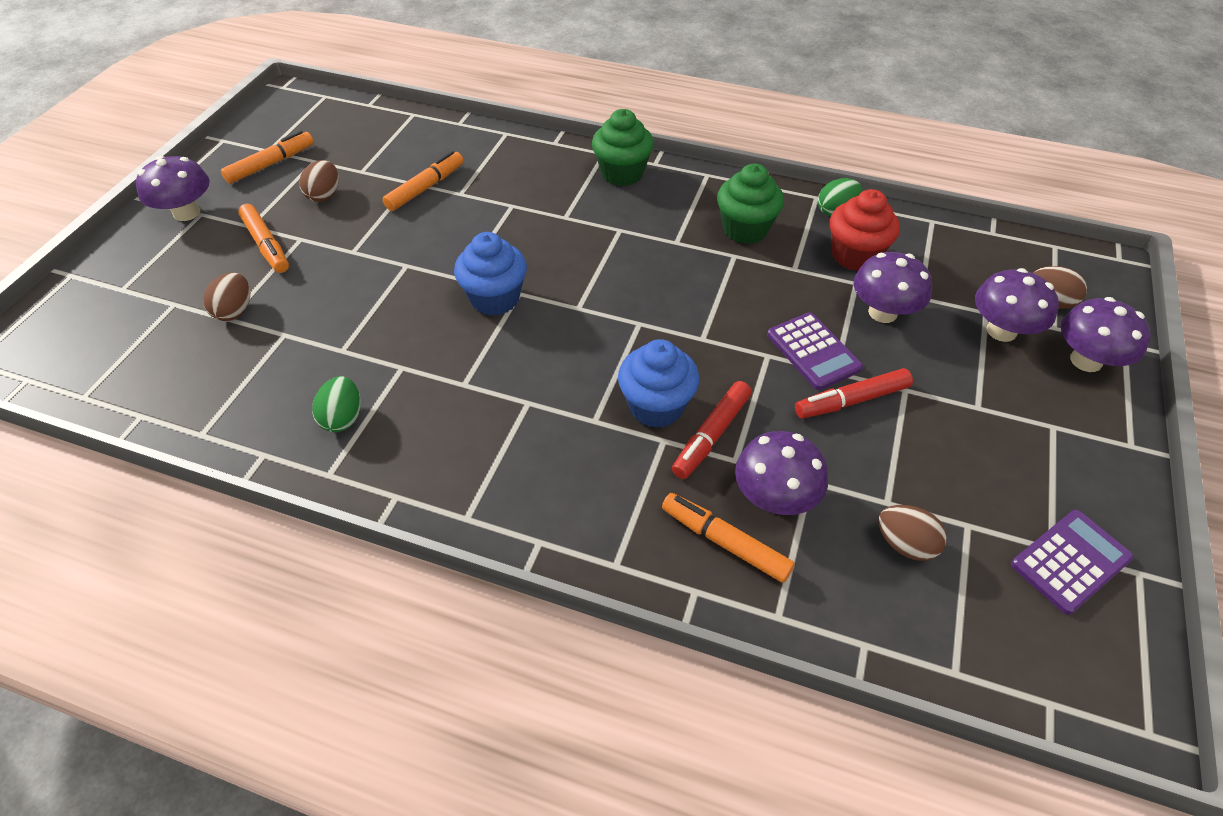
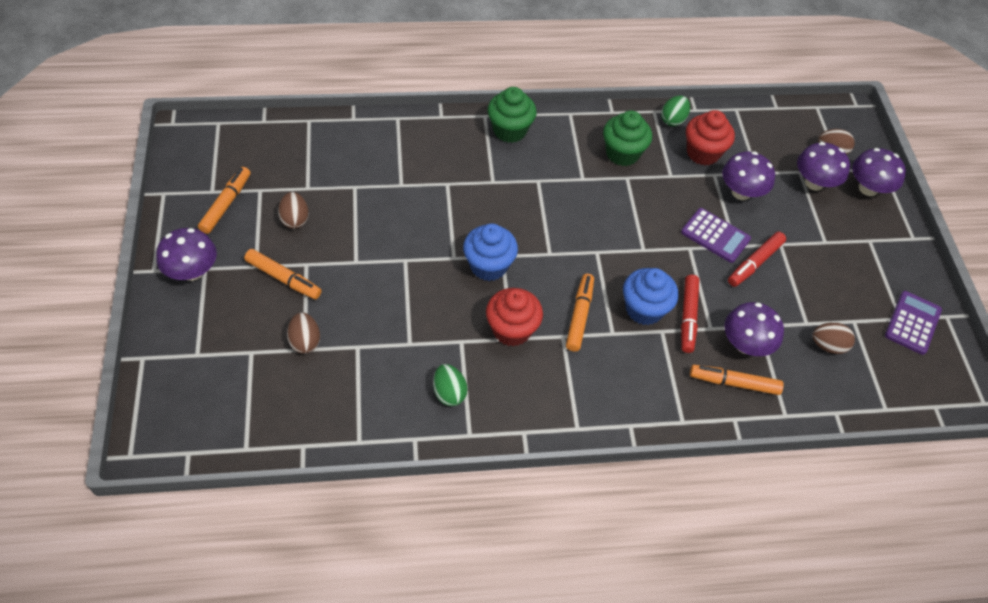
camera: 30 degrees left, 5 degrees up
orange marker [383,151,464,211] -> orange marker moved to [566,274,594,352]
none -> red cupcake [486,288,543,346]

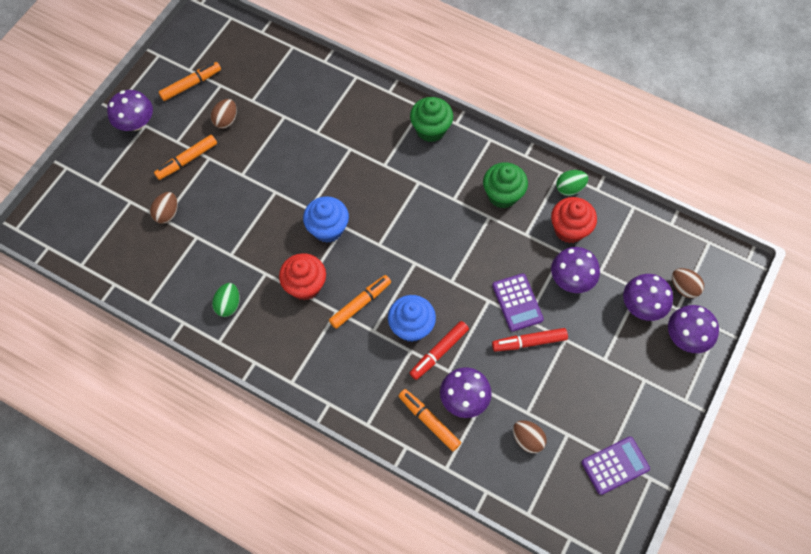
camera: 40 degrees right, 10 degrees up
orange marker [244,249,322,299] -> orange marker turned 75 degrees clockwise [154,135,217,180]

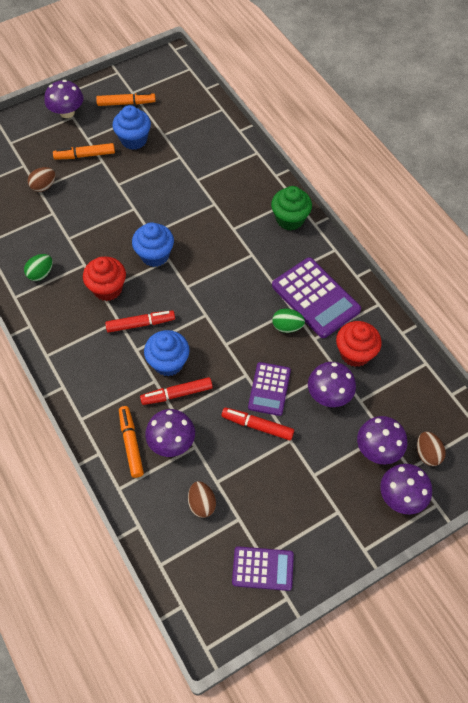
camera: 30 degrees right, 5 degrees down
brown egg [211,99,237,129] -> blue cupcake [112,105,151,150]
orange marker [329,275,391,329] -> red marker [105,310,175,333]
green cupcake [483,162,528,208] -> purple calculator [272,257,361,338]
green egg [556,170,588,196] -> green egg moved to [272,308,305,333]

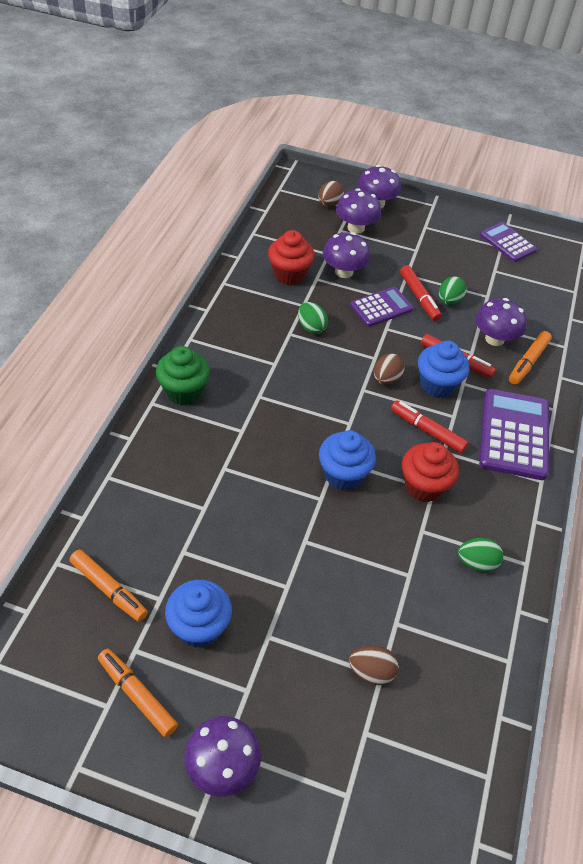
camera: 135 degrees left, 10 degrees down
orange marker [53,143,115,160] -> orange marker moved to [69,550,148,622]
brown egg [188,481,216,518] -> brown egg moved to [374,353,405,385]
purple calculator [272,257,361,338] -> purple calculator moved to [479,389,549,480]
none -> green egg [439,277,467,305]

